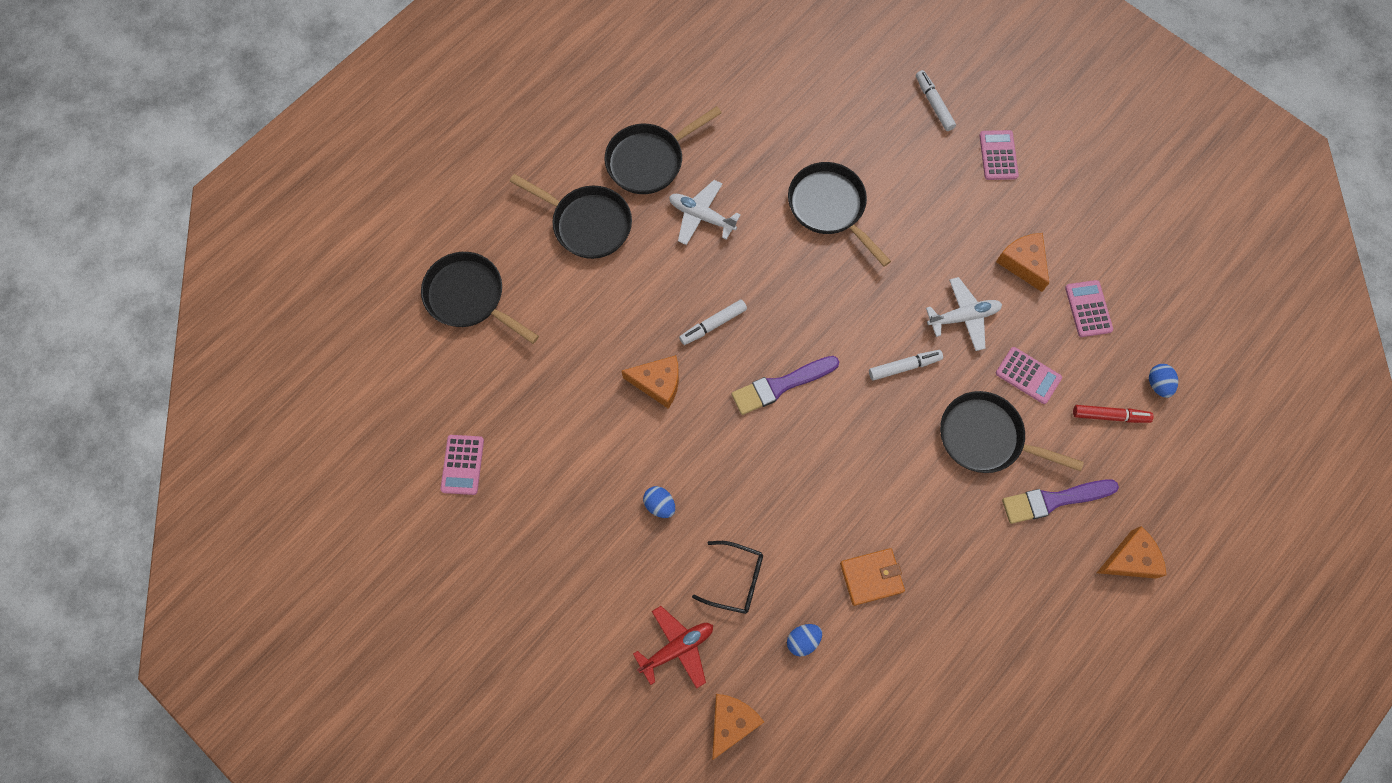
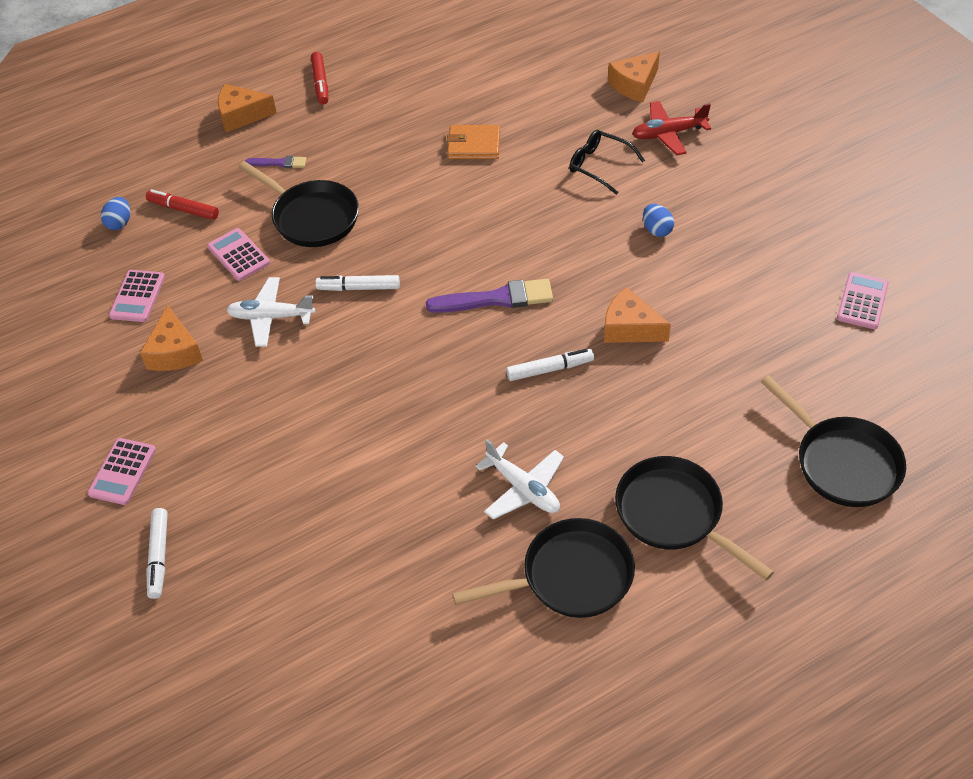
camera: 160 degrees left, 20 degrees down
blue egg [787,624,822,656] -> none
black pan [788,162,891,267] -> none
purple brush [1002,479,1119,524] -> purple brush [245,156,307,168], size x0.54
none -> red marker [311,52,328,104]

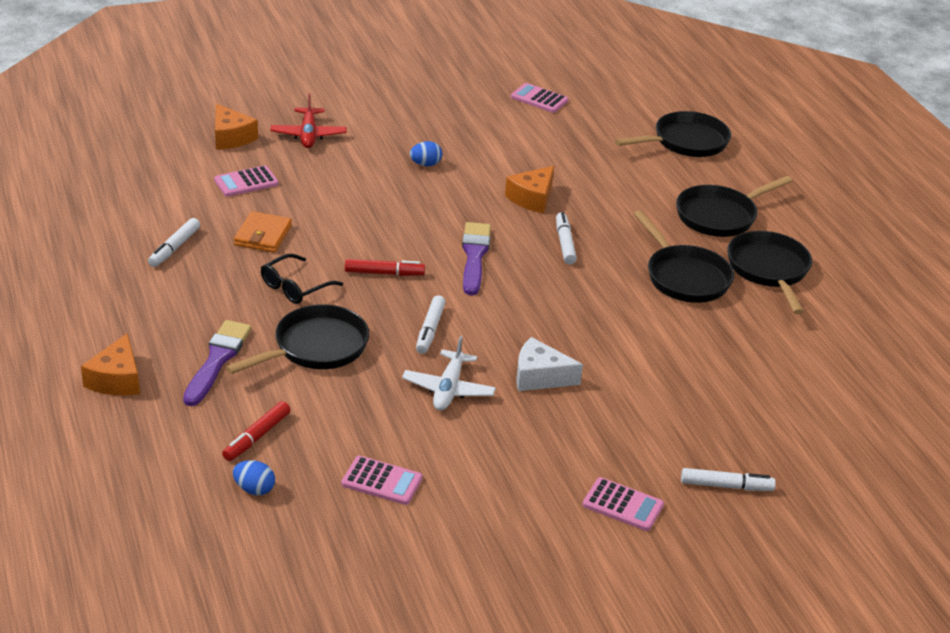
camera: 85 degrees left, 15 degrees down
orange cheese [140,305,203,371] -> none
pink calculator [207,228,270,281] -> pink calculator moved to [214,165,279,197]
purple brush [245,156,307,168] -> purple brush [183,320,251,406], size x1.86
red marker [311,52,328,104] -> red marker moved to [345,259,425,276]
white plane [475,439,564,520] -> black pan [634,210,734,303]
black glasses [569,130,645,195] -> black glasses moved to [261,254,343,304]
none -> white marker [148,218,200,267]
none -> white cheese [516,337,583,391]

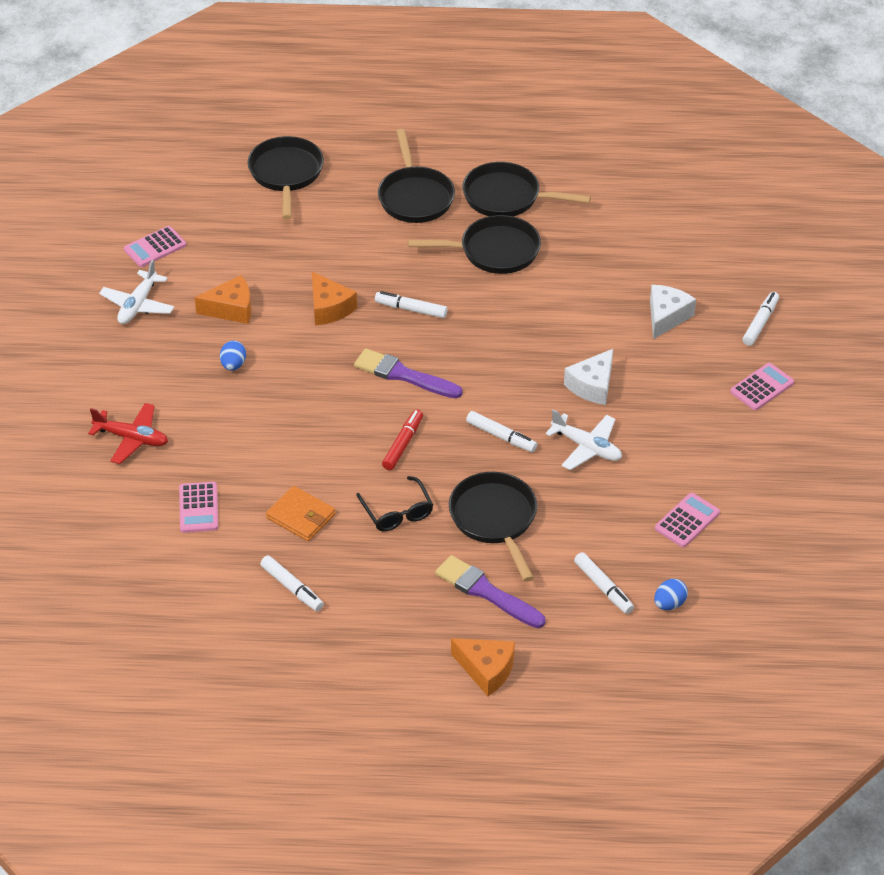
camera: 65 degrees left, 10 degrees up
orange cheese [215,104,258,150] -> orange cheese moved to [194,275,251,324]
red marker [222,401,291,461] -> white marker [574,552,634,614]
none -> white plane [99,259,175,324]
none -> white cheese [650,285,696,339]

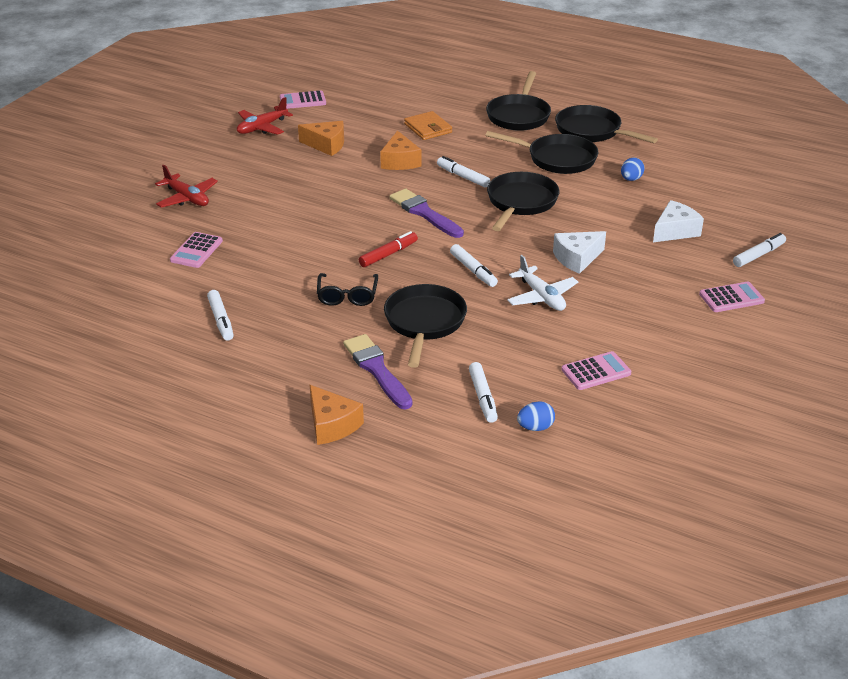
camera: 25 degrees right, 10 degrees down
white plane [99,259,175,324] -> red plane [237,97,293,135]
blue egg [220,341,246,371] -> blue egg moved to [621,158,645,181]
black pan [248,136,324,219] -> black pan moved to [487,172,560,231]
orange wallet [266,486,335,541] -> orange wallet moved to [404,111,452,140]

